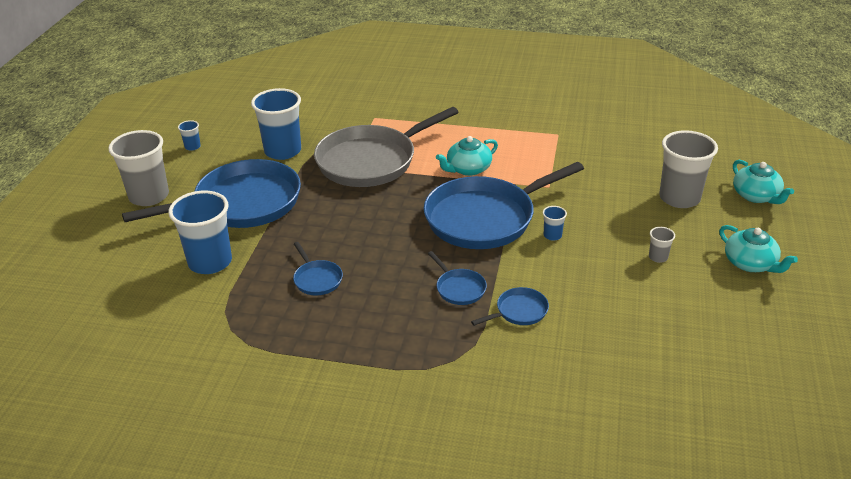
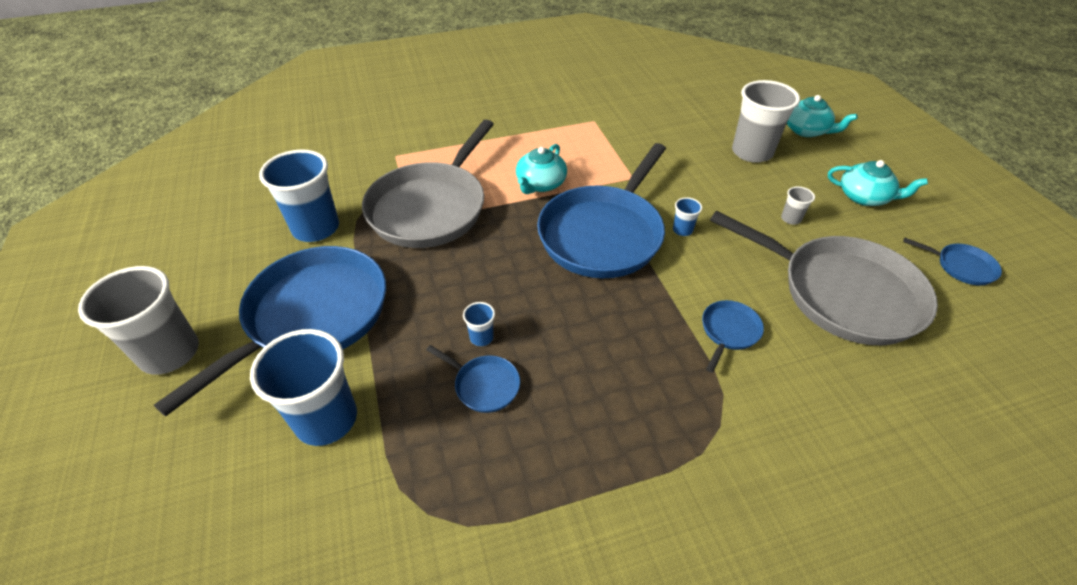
camera: 30 degrees left, 10 degrees up
blue cup [178,120,201,151] -> blue cup moved to [463,302,495,346]
blue pan [428,251,487,305] -> blue pan moved to [903,238,1002,286]
none -> grey pan [710,211,938,345]

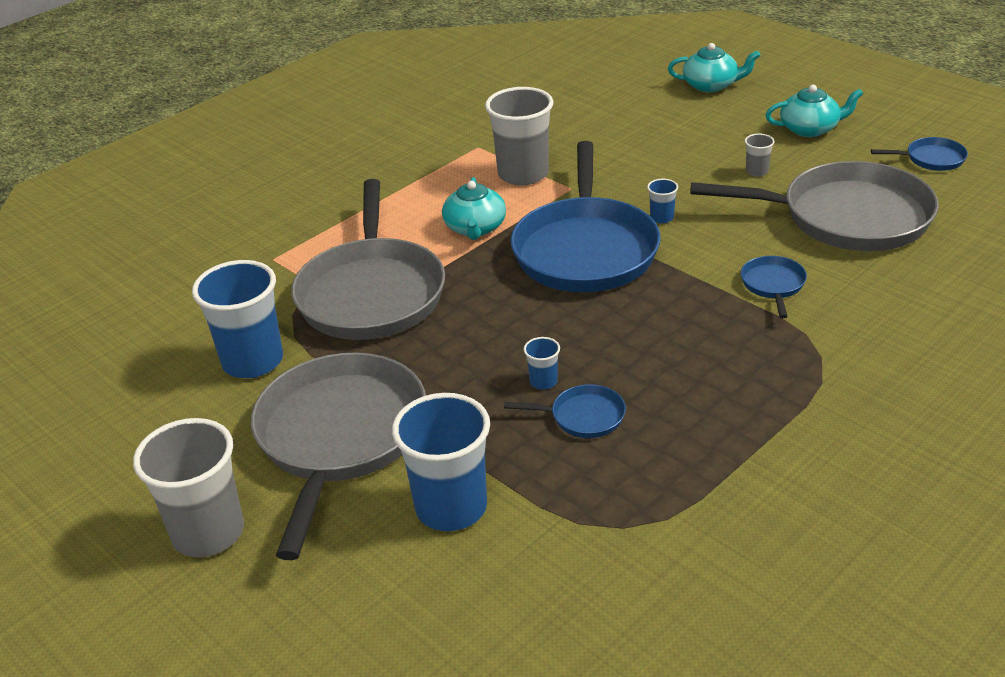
camera: 25 degrees left, 10 degrees down
blue pan [154,246,386,416] -> grey pan [251,352,426,560]
grey cup [732,80,800,163] -> grey cup moved to [485,87,553,185]

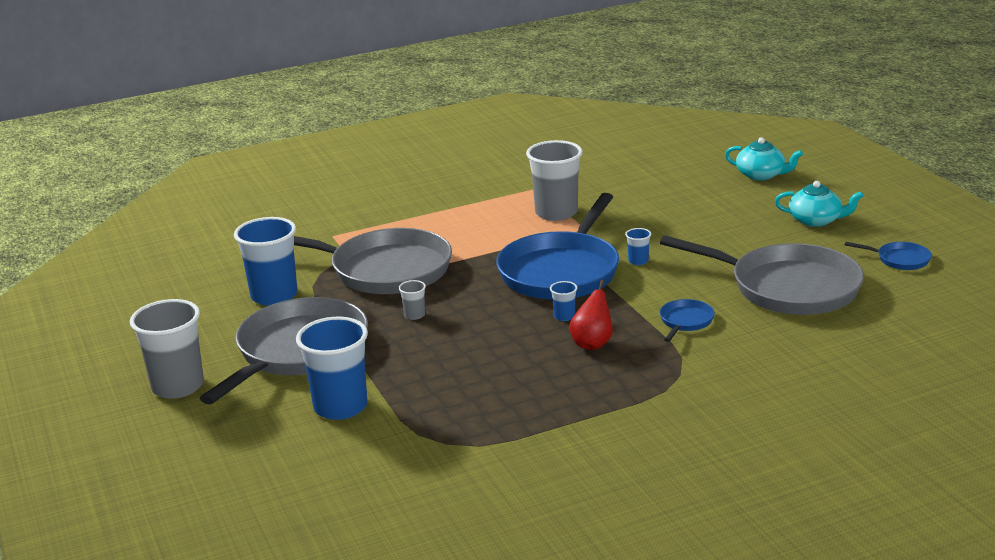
camera: 20 degrees right, 10 degrees down
grey pan [291,179,445,340] -> grey pan turned 90 degrees counterclockwise [294,228,452,294]
turquoise teapot [442,177,506,240] -> none
blue pan [504,384,626,438] -> none
blue cup [523,337,560,390] -> blue cup moved to [550,281,577,321]
grey cup [744,134,775,177] -> grey cup moved to [398,280,426,320]
none -> red pear [569,280,613,350]

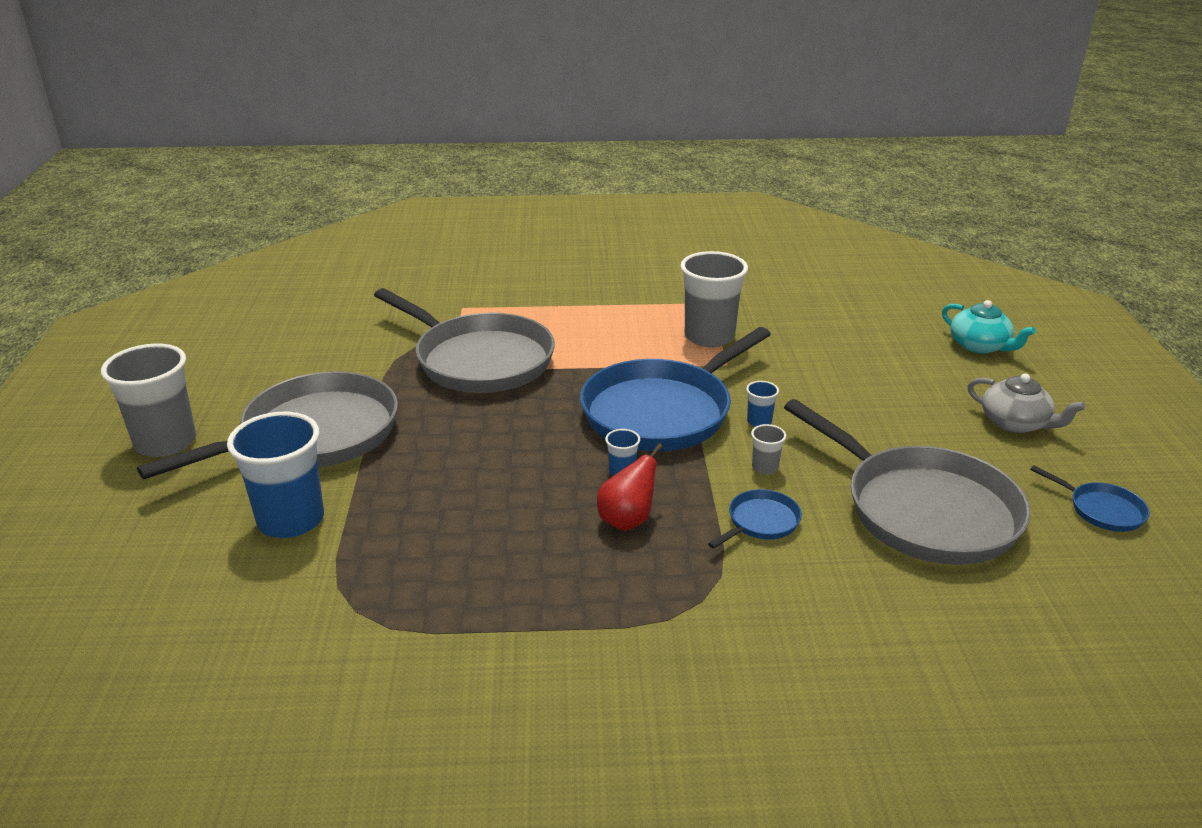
camera: 20 degrees right, 5 degrees up
blue cup [234,217,298,306] -> none
grey cup [398,280,426,320] -> grey cup moved to [751,424,786,475]
turquoise teapot [775,181,864,227] -> grey teapot [968,374,1085,433]

